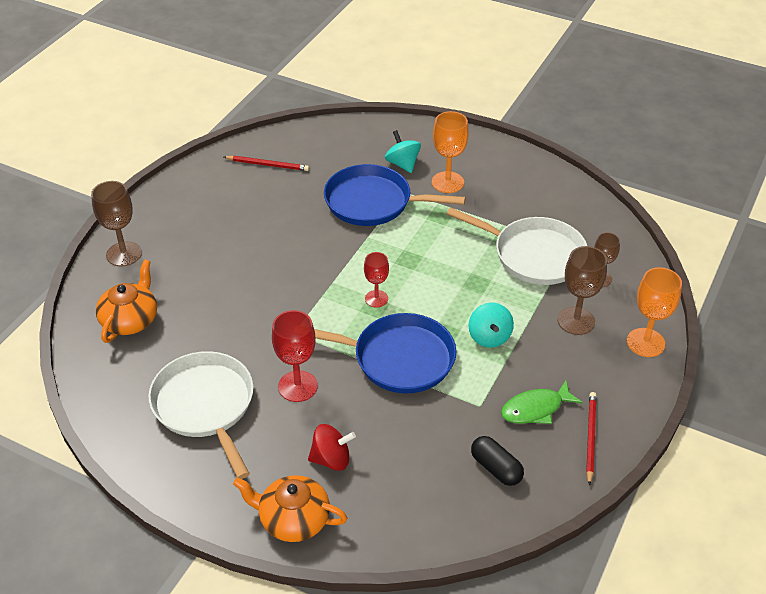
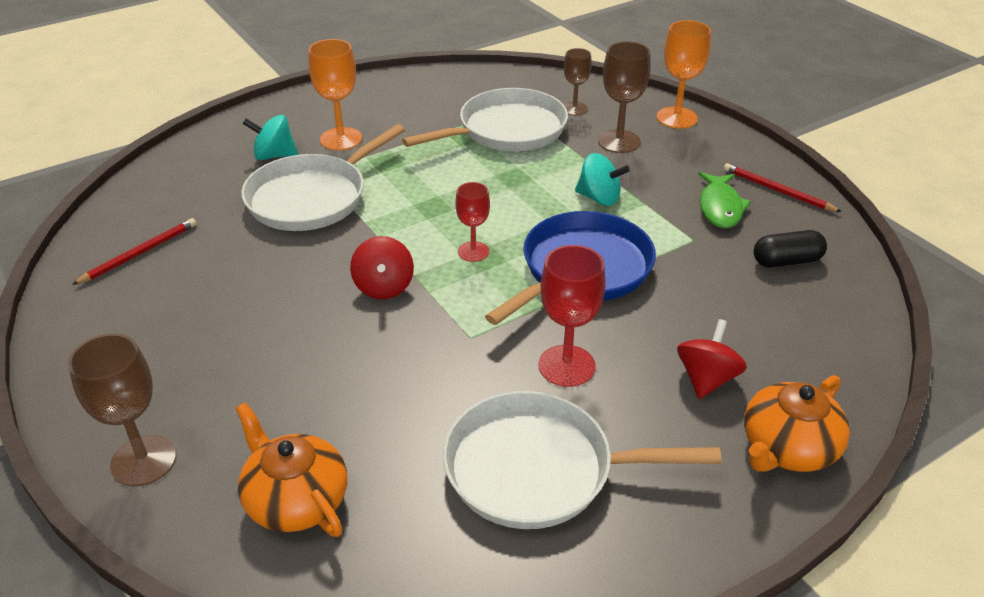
camera: 60 degrees left, 5 degrees down
blue pan [324,164,466,226] -> white pan [241,124,405,231]
none -> red spinning top [350,236,414,299]

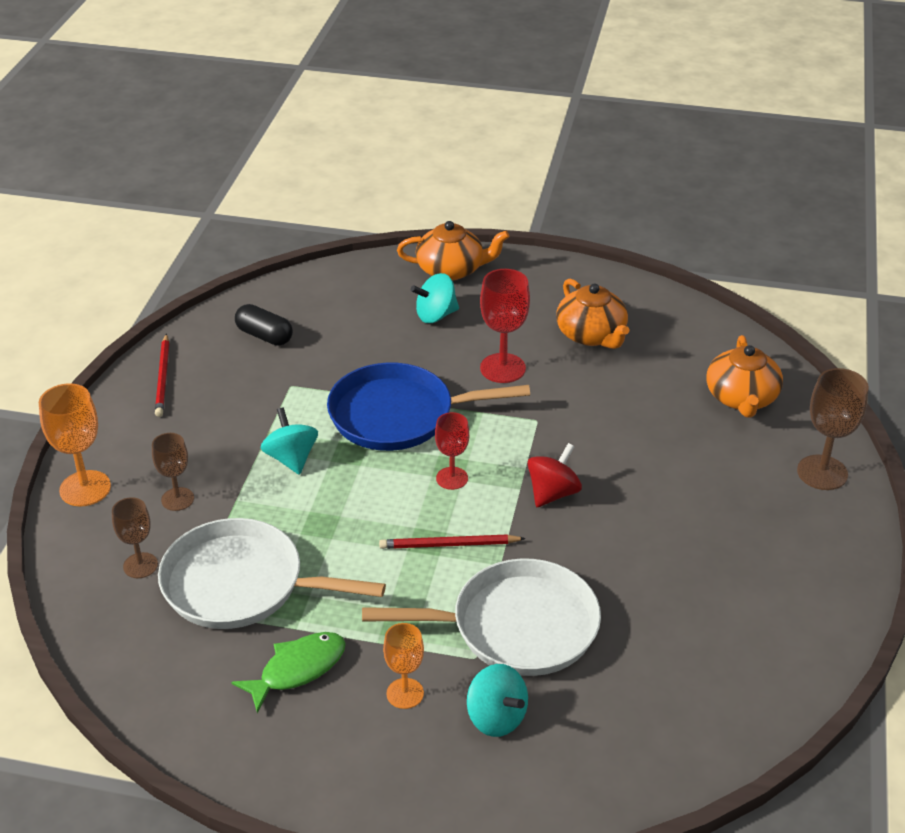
camera: 135 degrees left, 0 degrees up
red pencil [72,218,196,285] -> red pencil moved to [379,535,526,549]
orange goblet [308,39,362,150] -> orange goblet [383,623,424,709], size x0.64
white pan [443,391,721,529] -> orange teapot [556,279,629,349]
brown goblet [598,41,651,153] -> brown goblet [152,433,194,511], size x0.64
red spinning top [677,319,747,399] -> turquoise spinning top [411,273,459,323]
green fish [698,172,751,228] -> green fish moved to [231,632,346,713]

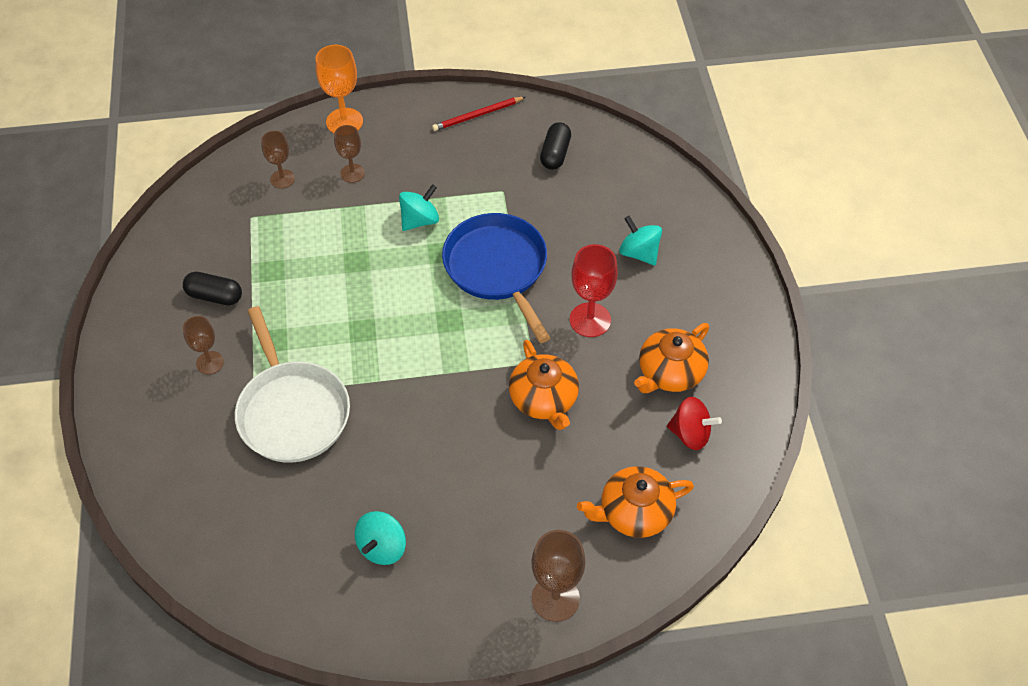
camera: 70 degrees right, 15 degrees up
white pan [158,518,386,629] -> none
green fish [231,632,346,713] -> black capsule [183,272,242,306]
red pencil [379,535,526,549] -> none
orange goblet [383,623,424,709] -> brown goblet [183,316,224,375]
orange teapot [397,221,509,281] -> orange teapot moved to [509,340,579,430]
red goblet [435,412,469,490] -> none
turquoise spinning top [467,664,528,737] -> turquoise spinning top moved to [355,511,406,565]
red spinning top [527,443,582,507] -> red spinning top moved to [667,397,722,450]

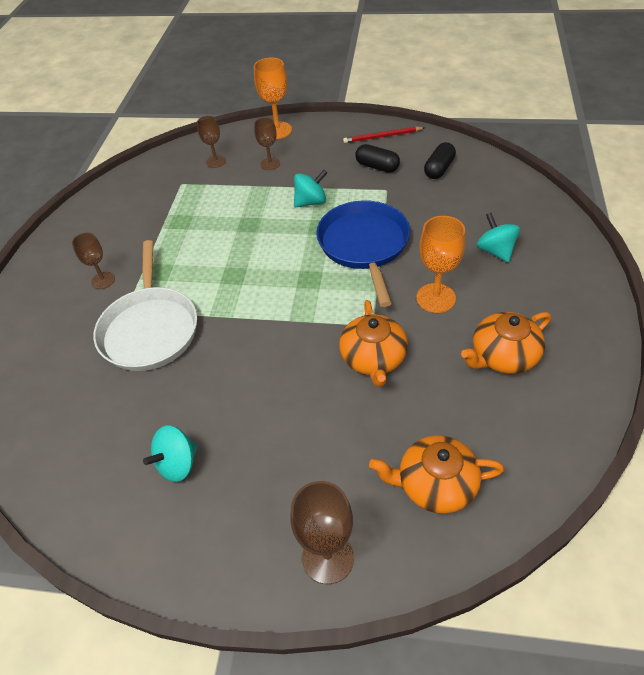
camera: 20 degrees right, 5 degrees down
black capsule [183,272,242,306] -> black capsule moved to [355,144,400,173]
red goblet [570,244,618,337] -> orange goblet [416,216,466,313]
red spinning top [667,397,722,450] -> none

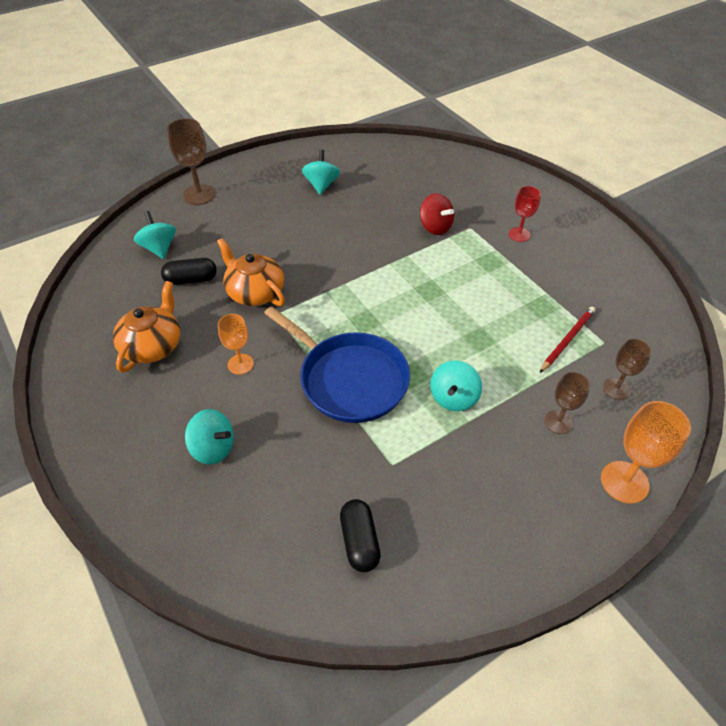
camera: 135 degrees right, 0 degrees up
brown goblet [72,232,115,289] -> red goblet [508,186,541,242]
white pan [93,240,197,371] -> red spinning top [420,193,454,235]
red pencil [343,127,425,143] -> red pencil moved to [540,307,595,373]
black capsule [355,144,400,173] -> black capsule moved to [161,258,217,285]
orange teapot [369,435,504,514] -> turquoise spinning top [134,211,176,259]
orange goblet [416,216,466,313] -> orange goblet [218,314,254,375], size x0.64

